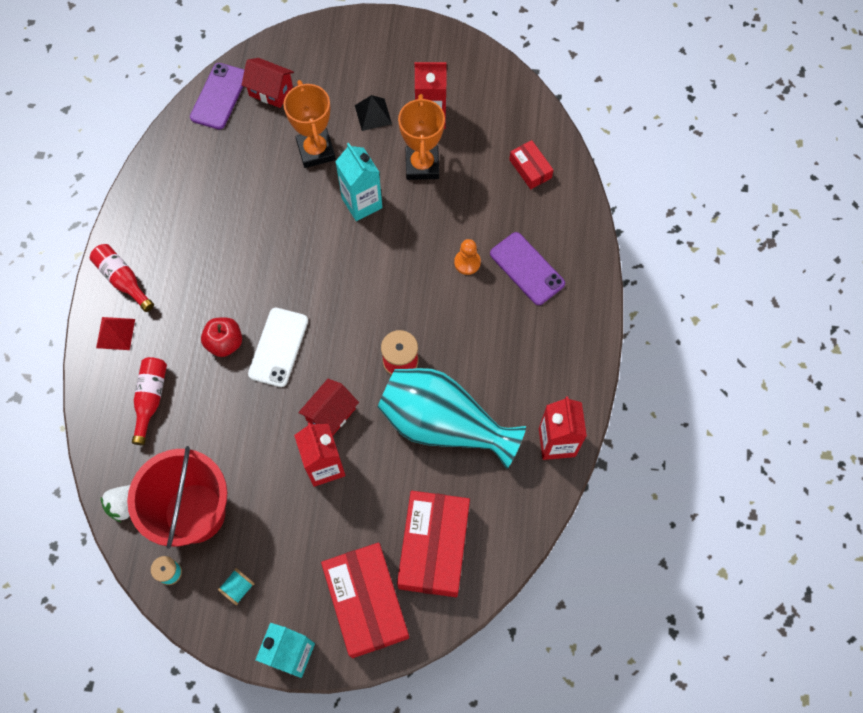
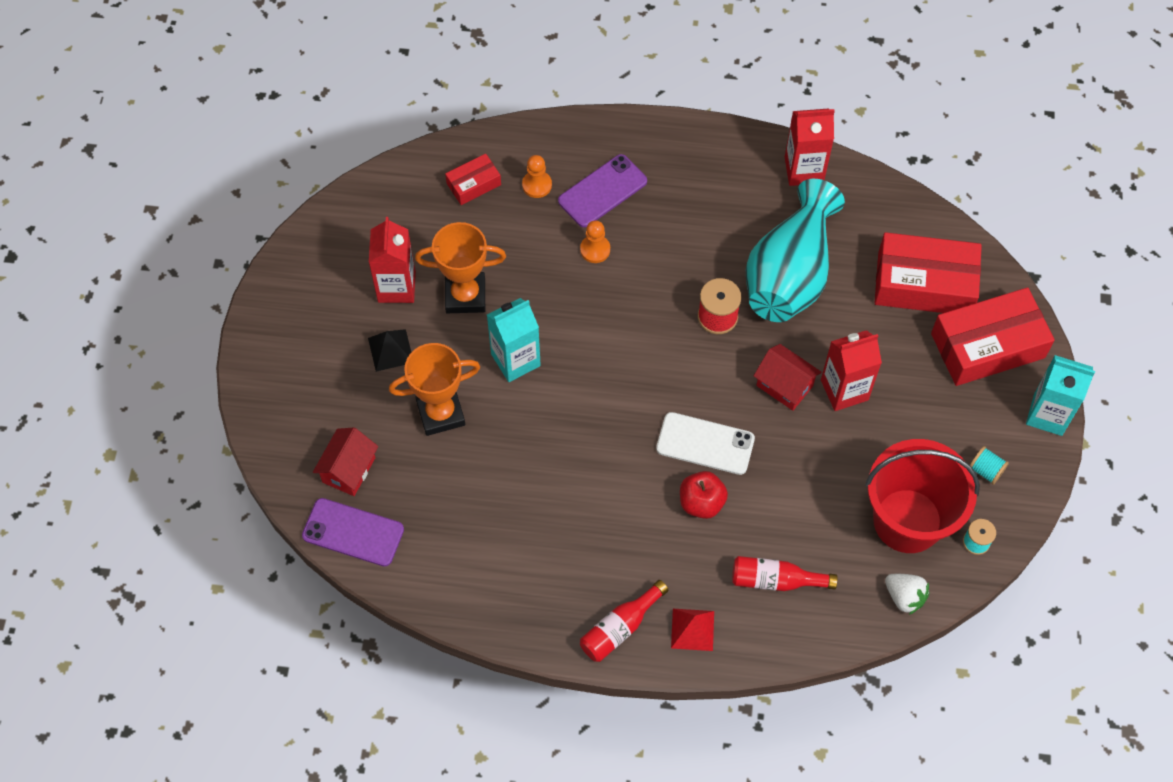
camera: 90 degrees left, 5 degrees down
none -> orange pawn [522,155,552,198]

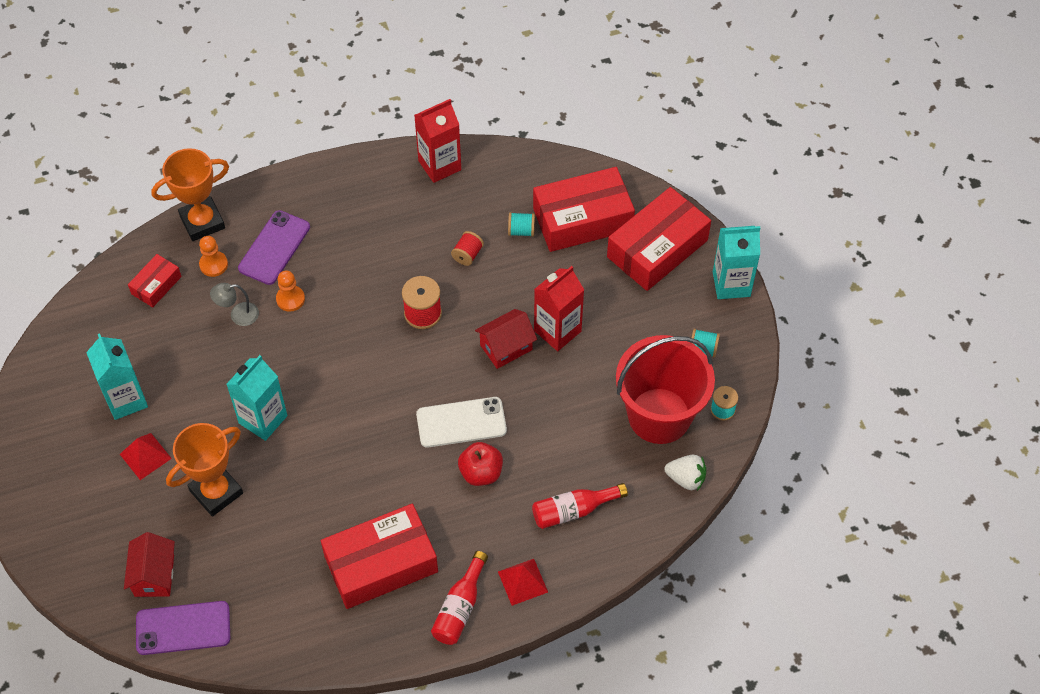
camera: 25 degrees left, 5 degrees down
black pyramid [368,329,411,372] -> red pyramid [120,433,172,480]
red carton [369,217,416,303] -> turquoise carton [86,333,148,420]
orange trophy [415,222,506,313] -> orange trophy moved to [151,148,229,241]
turquoise vase [746,179,845,322] -> red spool [451,231,484,266]
red house [754,344,822,411] -> red house turned 45 degrees counterclockwise [475,309,537,369]
none -> grey lamp [210,283,259,326]
none -> red box [321,504,438,609]
none -> turquoise spool [508,212,535,237]

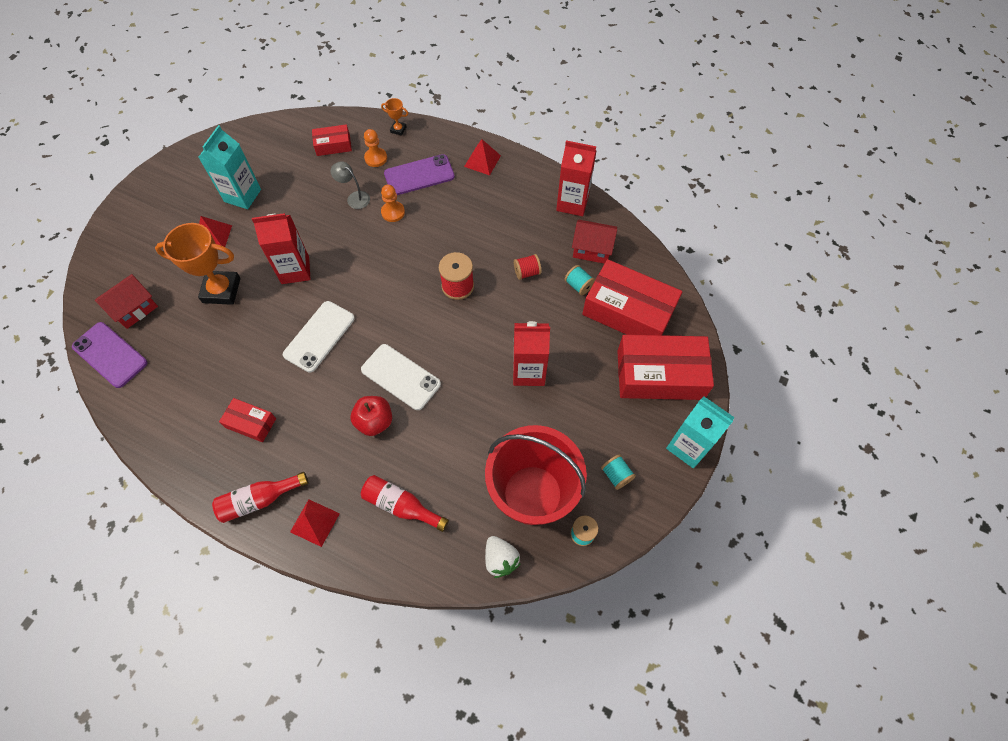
camera: 45 degrees right, 5 degrees up
orange trophy [151,148,229,241] -> orange trophy [381,98,409,136], size x0.45
turquoise carton [226,355,287,441] -> red carton [252,213,311,284]
red box [321,504,438,609] -> red box [219,398,276,442], size x0.50
red house [475,309,537,369] -> red house moved to [572,220,617,264]
none -> white phone [283,301,355,372]
none -> red pyramid [464,139,501,176]

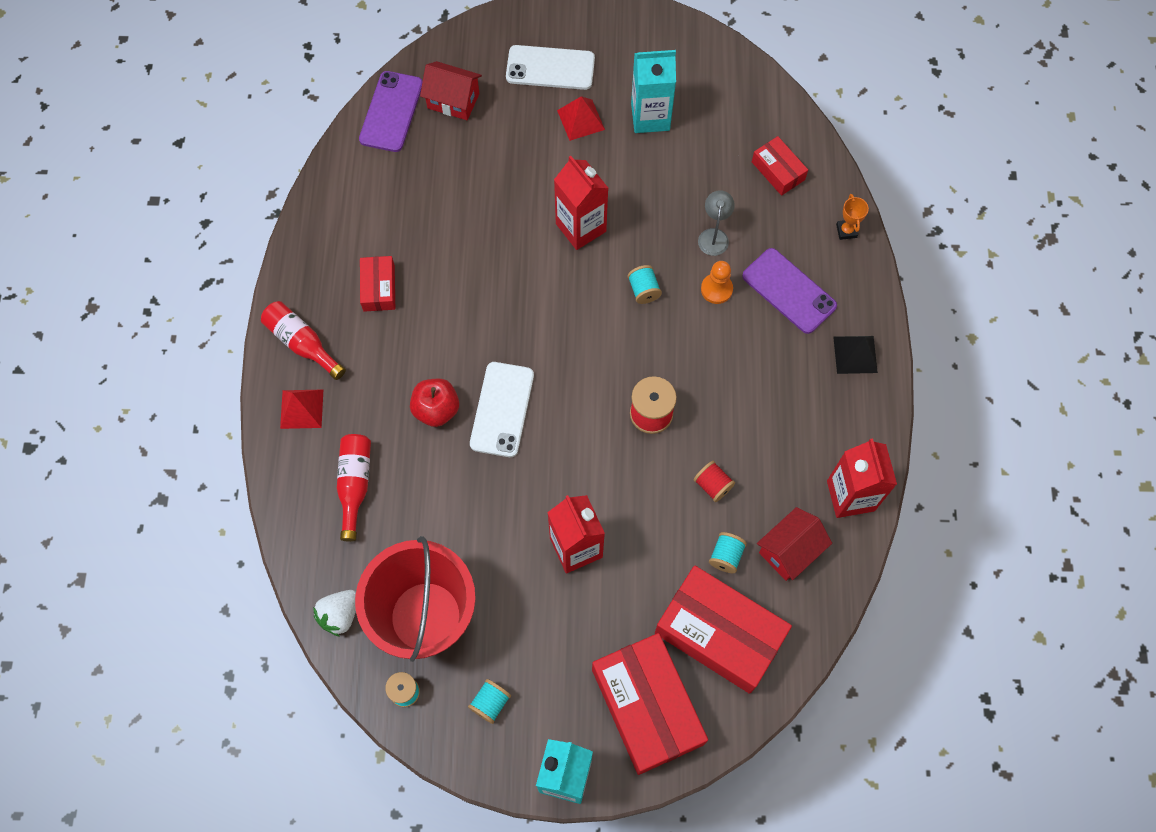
camera: 65 degrees right, 5 degrees up
orange trophy [155,223,241,305] -> none
white phone [283,301,355,372] -> white phone moved to [506,45,595,90]
orange pawn [364,129,387,167] -> none
red pyramid [464,139,501,176] -> black pyramid [833,336,878,374]
red house [572,220,617,264] -> red house turned 60 degrees clockwise [757,507,832,581]
red box [582,259,682,335] -> red box turned 60 degrees counterclockwise [655,566,792,694]
none -> turquoise spool [628,265,662,304]

